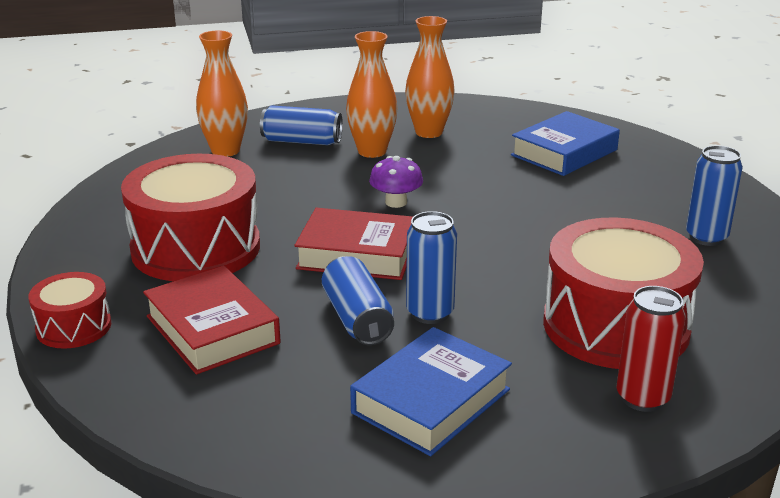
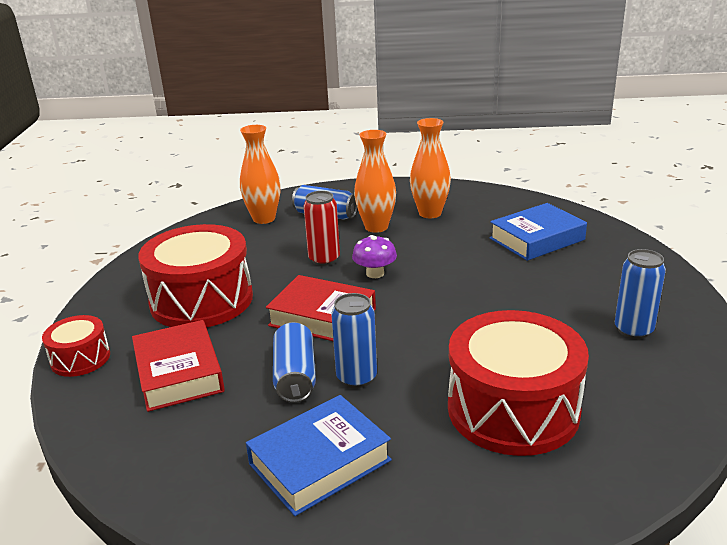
camera: 15 degrees right, 0 degrees up
red can [616,286,686,412] -> red can moved to [304,191,340,266]

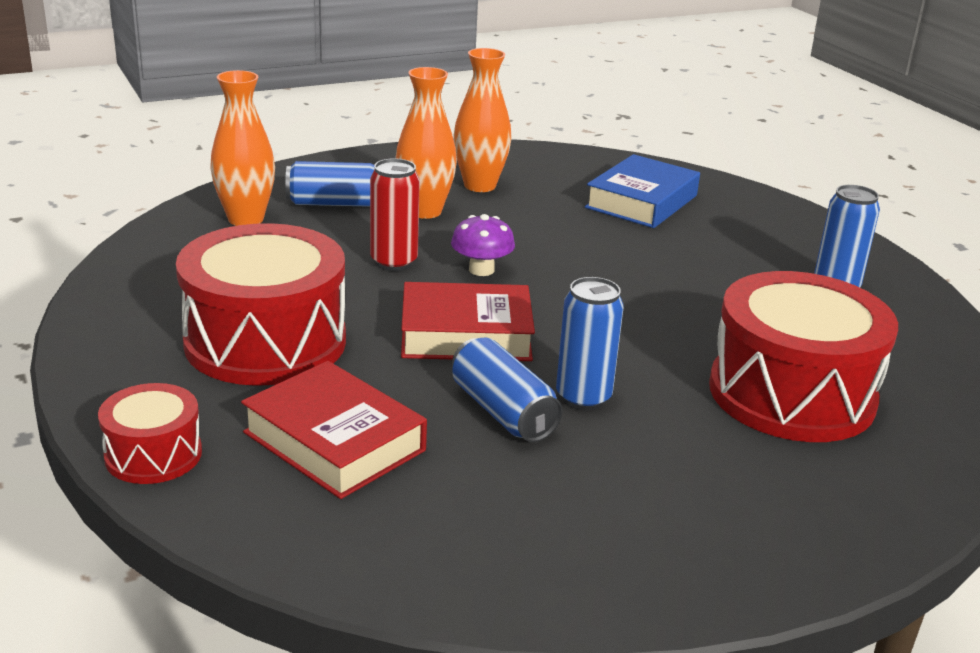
camera: 30 degrees left, 0 degrees up
blue book [246,395,392,516] -> none

